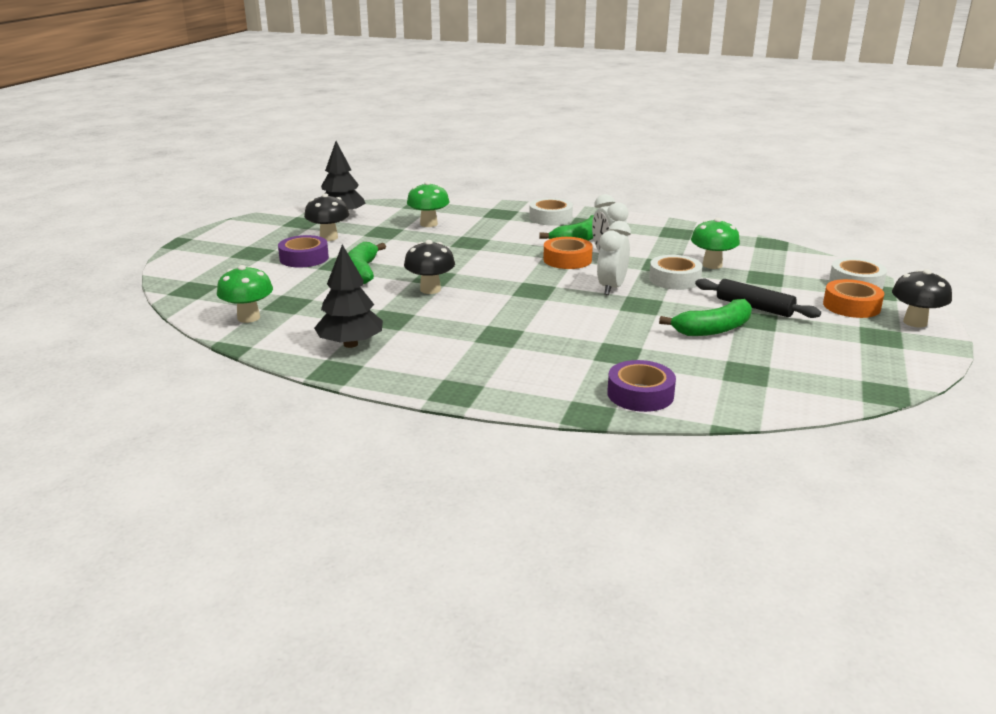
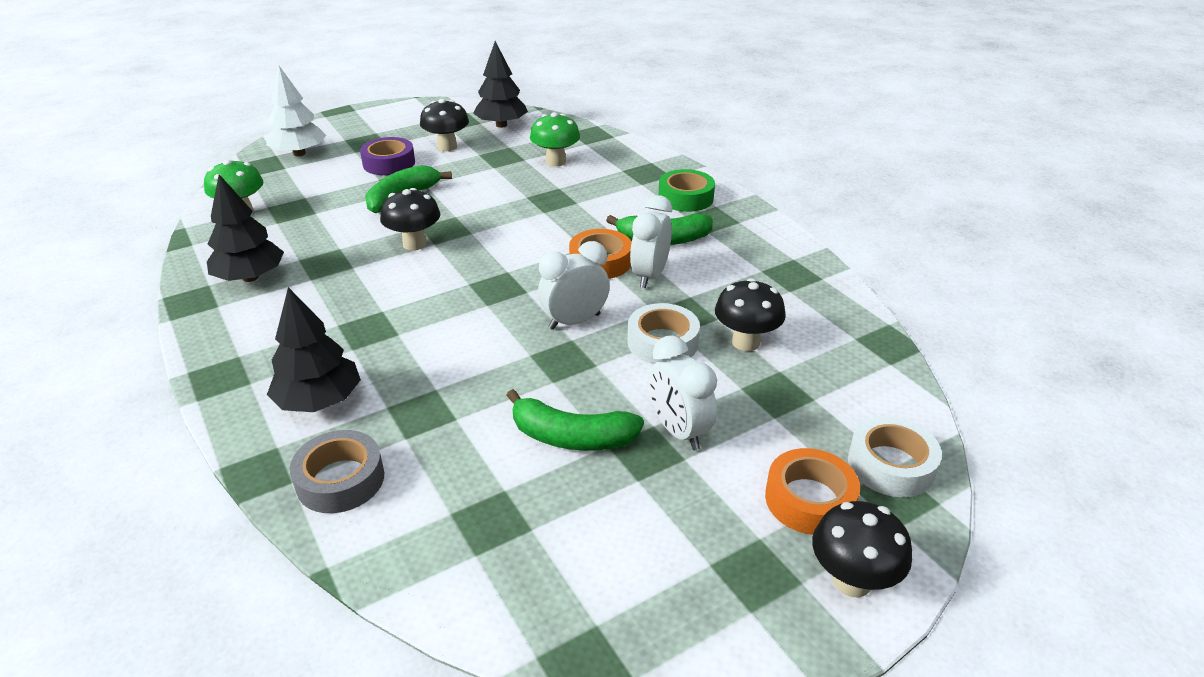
camera: 40 degrees right, 10 degrees up
white tape [529,198,573,225] -> green tape [658,169,715,212]
purple tape [607,360,676,412] -> grey tape [290,430,384,513]
green mushroom [691,218,740,269] -> black mushroom [715,278,786,351]
black rolling pin [695,278,821,318] -> white clock [649,335,717,450]
none -> white tree [266,65,327,156]
none -> black tree [267,287,361,412]

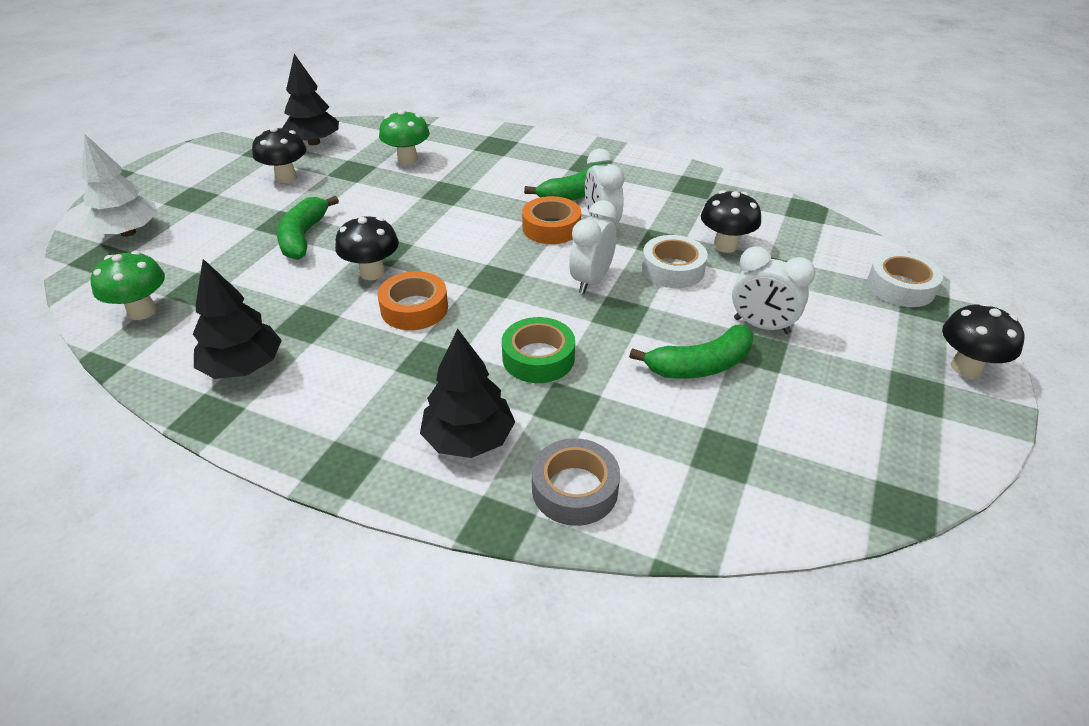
camera: 35 degrees left, 5 degrees up
purple tape [360,137,415,175] -> none
green tape [658,169,715,212] -> green tape moved to [502,317,575,383]
orange tape [765,448,860,535] -> orange tape moved to [378,271,448,330]

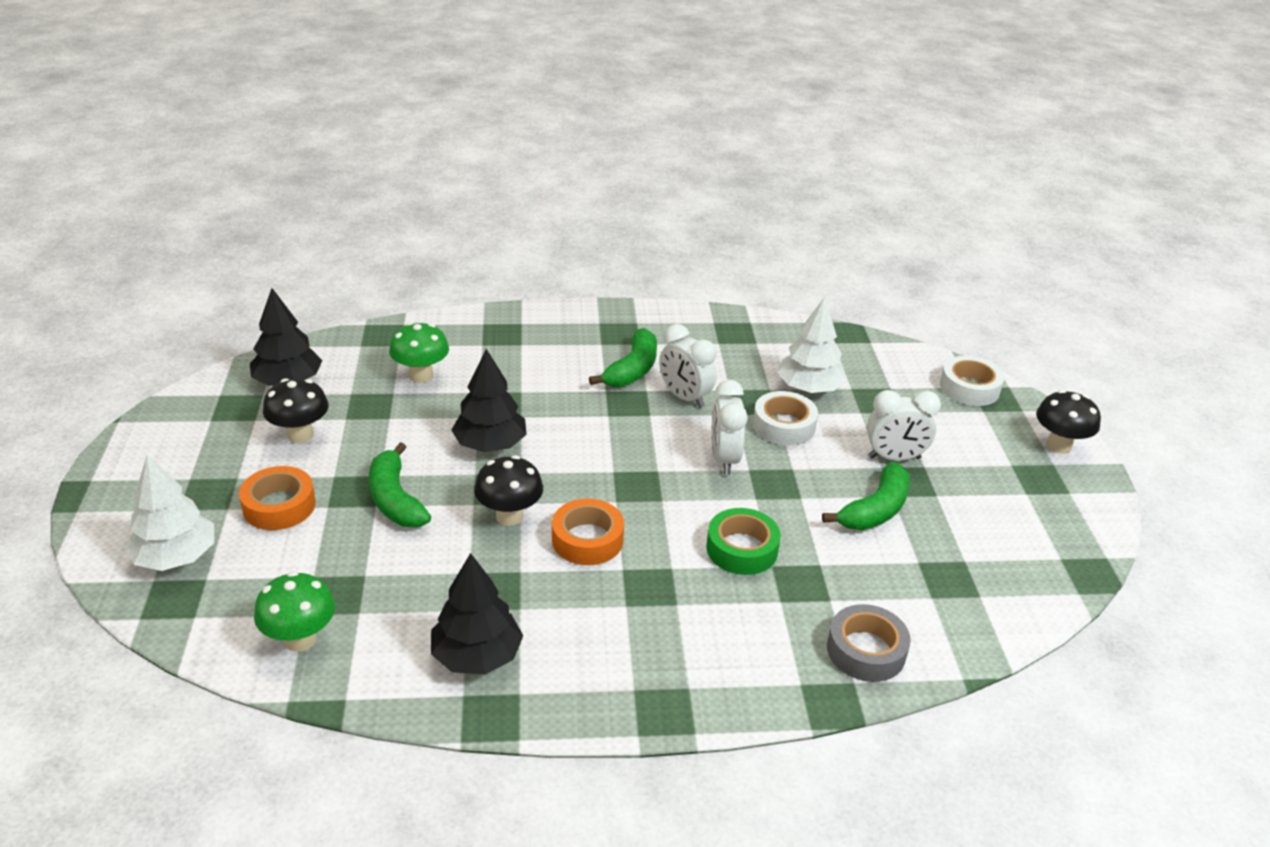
camera: 30 degrees left, 5 degrees down
black tree [420,329,515,458] -> black tree moved to [451,349,527,452]
orange tape [522,196,581,244] -> orange tape moved to [239,466,316,530]
black mushroom [701,190,761,253] -> white tree [777,297,846,393]

